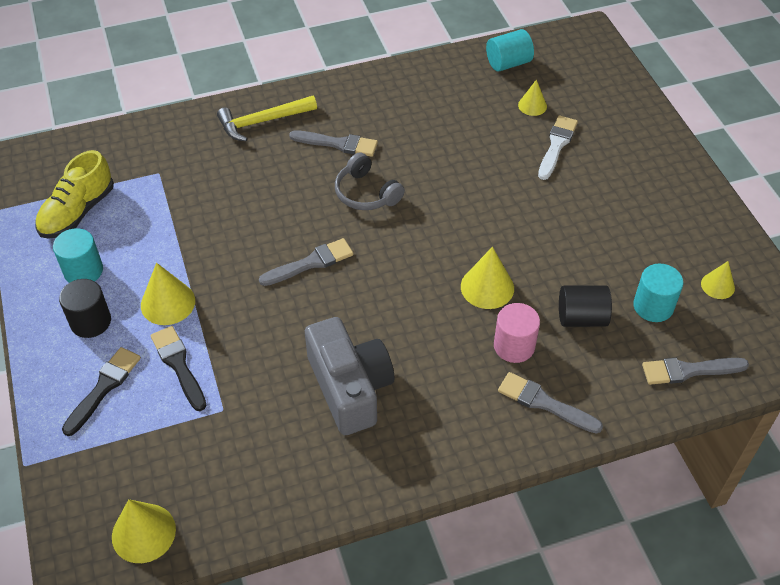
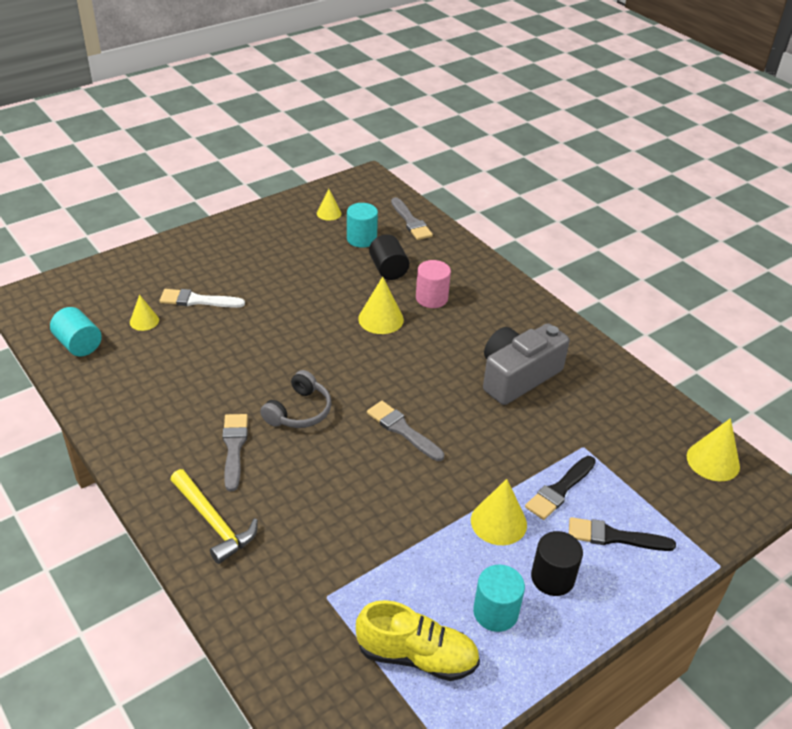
camera: 110 degrees left, 10 degrees down
grey brush [498,372,603,434] -> none

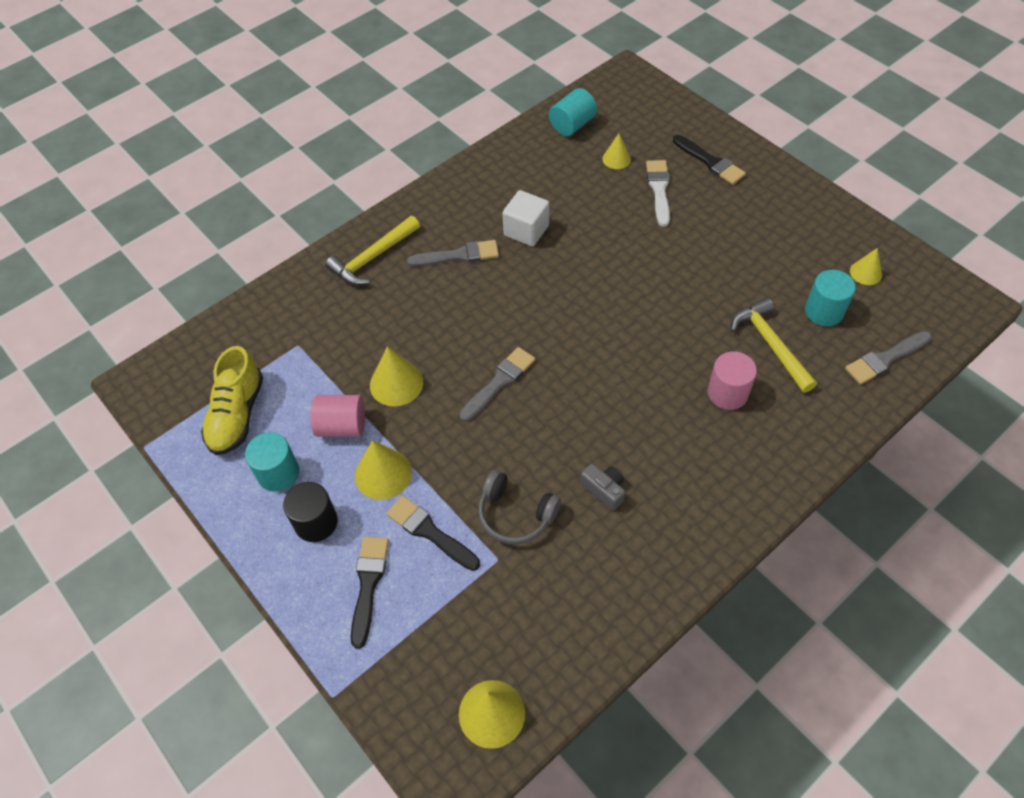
camera: 90 degrees right, 15 degrees up
grey headphones [260,370,331,428] -> grey headphones moved to [478,470,561,545]
yellow cone [358,277,404,334] -> yellow cone moved to [370,346,423,406]
black cylinder [369,234,409,280] -> yellow hammer [731,298,817,393]
grey camera [483,323,570,405] -> grey camera [581,464,625,511], size x0.43
none -> pink cylinder [311,395,365,437]
none -> white cube [502,190,549,247]
none -> black brush [673,135,746,185]

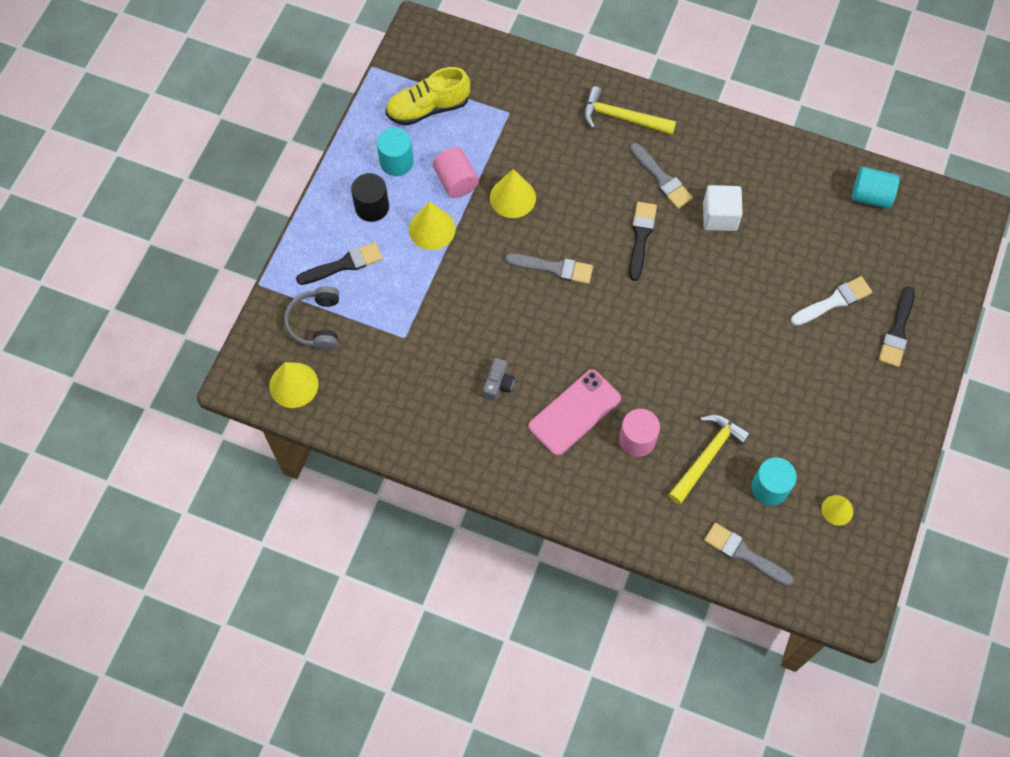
camera: 60 degrees right, 10 degrees up
black brush [386,496,480,571] -> black brush moved to [629,202,657,281]
grey headphones [478,470,561,545] -> grey headphones moved to [284,286,339,350]
yellow cone [602,134,631,169] -> none
none -> pink phone [528,370,621,456]

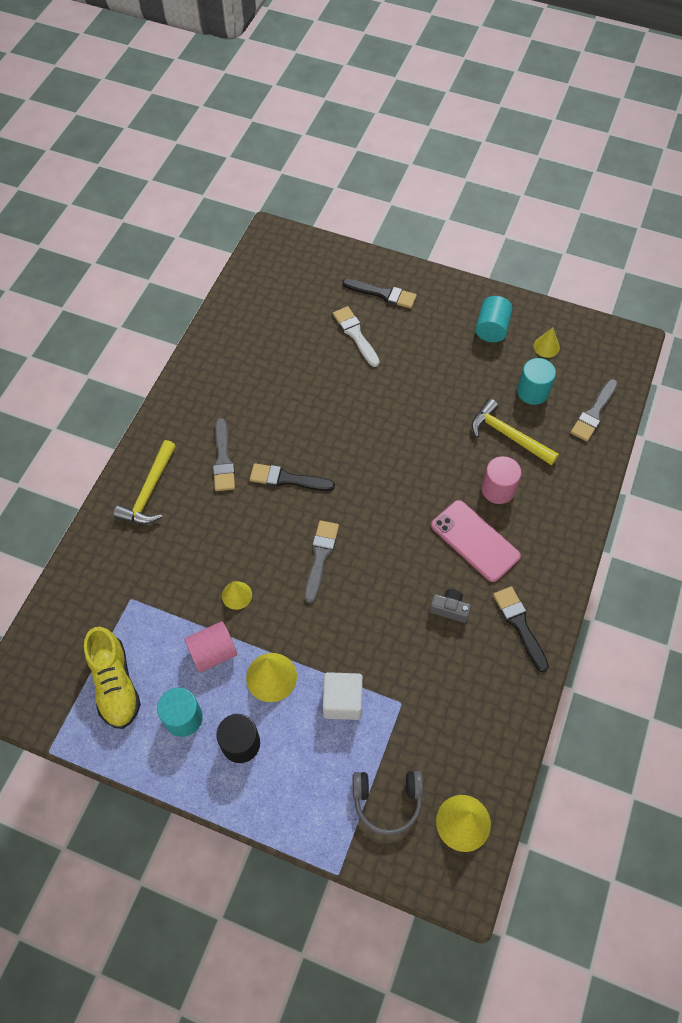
camera: 90 degrees left, 5 degrees down
black brush [296,242,383,285] -> black brush moved to [493,586,549,672]
yellow cone [490,169,536,218] -> yellow cone [222,581,252,610], size x0.62
grey brush [630,143,693,209] -> grey brush turned 120 degrees clockwise [213,418,235,491]
white cube [703,185,743,231] -> white cube moved to [323,672,363,720]
turquoise cylinder [852,167,900,209] -> turquoise cylinder moved to [475,296,513,342]

